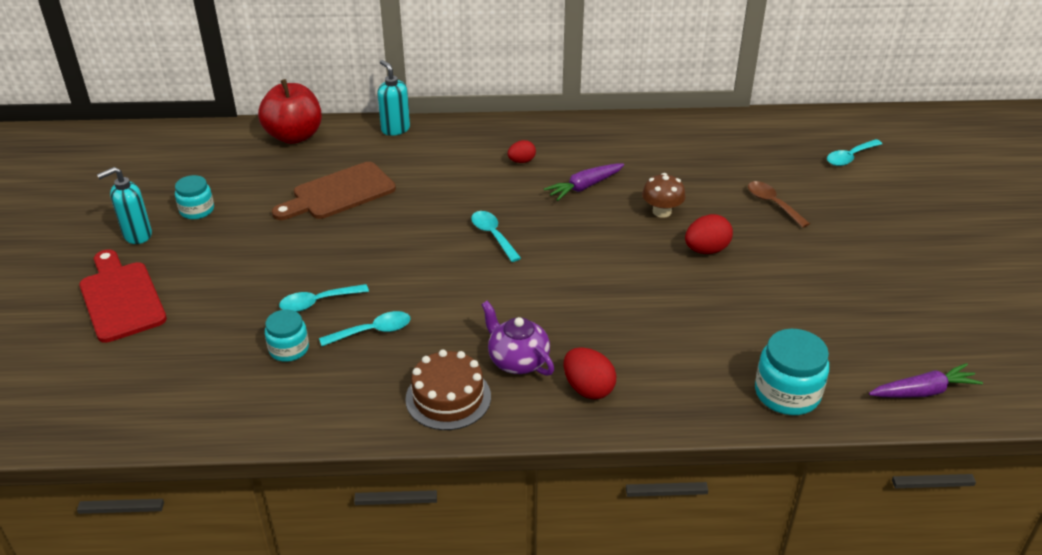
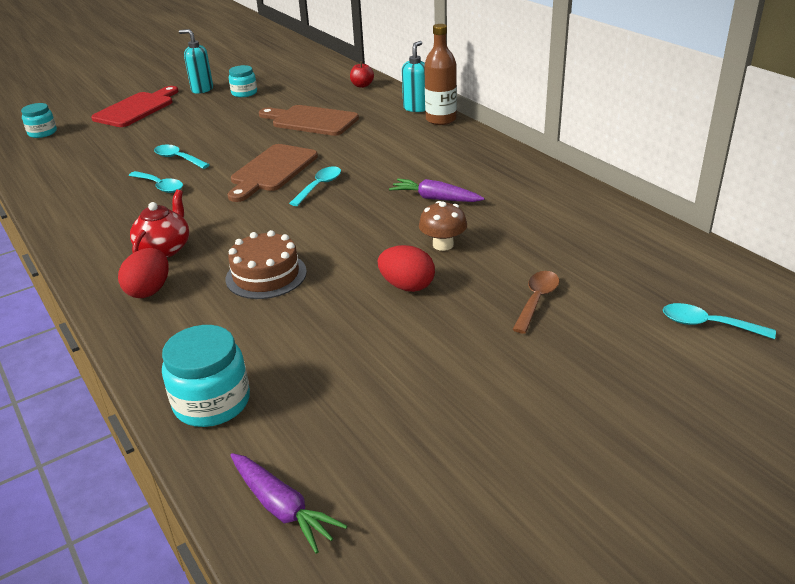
camera: 60 degrees right, 5 degrees down
red apple [258,79,322,144] -> red apple [350,61,374,88], size x0.47
turquoise jar [265,309,309,362] -> turquoise jar moved to [21,103,57,138]
brown cake [405,350,491,430] -> brown cake moved to [226,230,307,299]
purple teapot [481,301,554,376] -> red teapot [130,190,189,257]
red egg [508,140,536,163] -> none
none -> brown cutting board [228,144,318,202]
none -> brown bottle [424,24,457,125]

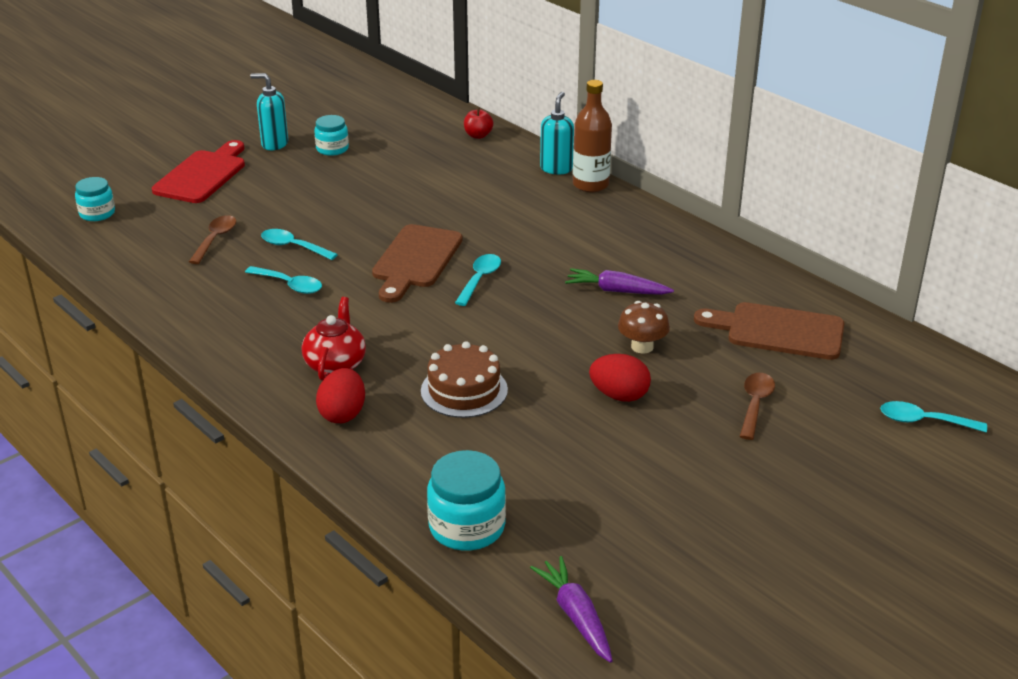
camera: 10 degrees left, 0 degrees up
purple carrot [230,453,347,554] -> purple carrot turned 150 degrees counterclockwise [530,556,612,663]
brown cutting board [259,105,359,136] -> brown cutting board moved to [694,302,844,360]
none -> brown spoon [189,215,236,264]

